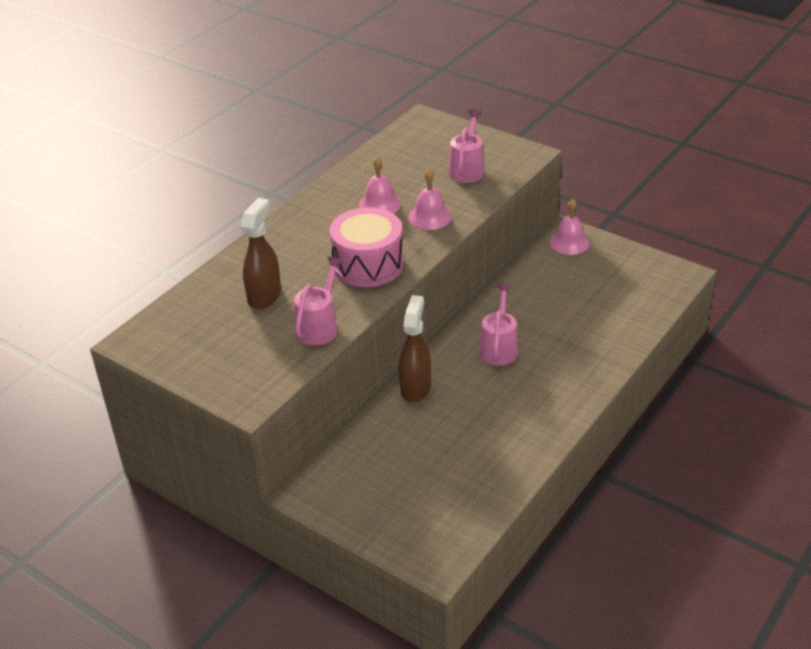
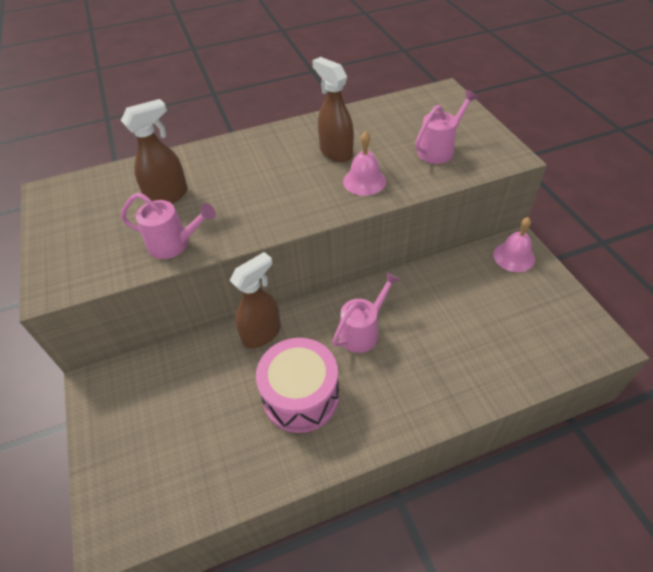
camera: 35 degrees right, 10 degrees up
pink watering can [294,257,343,346] -> pink watering can turned 45 degrees clockwise [121,193,216,259]
pink drum [330,207,404,287] -> pink drum moved to [256,338,339,433]
pink bell [359,156,401,213] -> brown spray bottle [312,57,354,162]

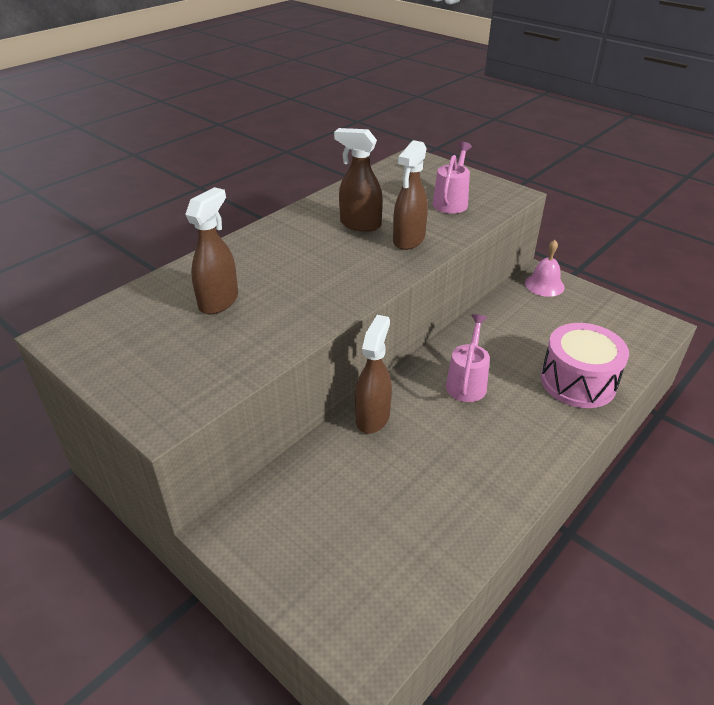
camera: 30 degrees left, 10 degrees down
pink watering can [121,193,216,259] -> none
pink drum [256,338,339,433] -> pink drum moved to [541,323,629,408]
pink bell [343,131,386,196] -> brown spray bottle [393,140,428,250]

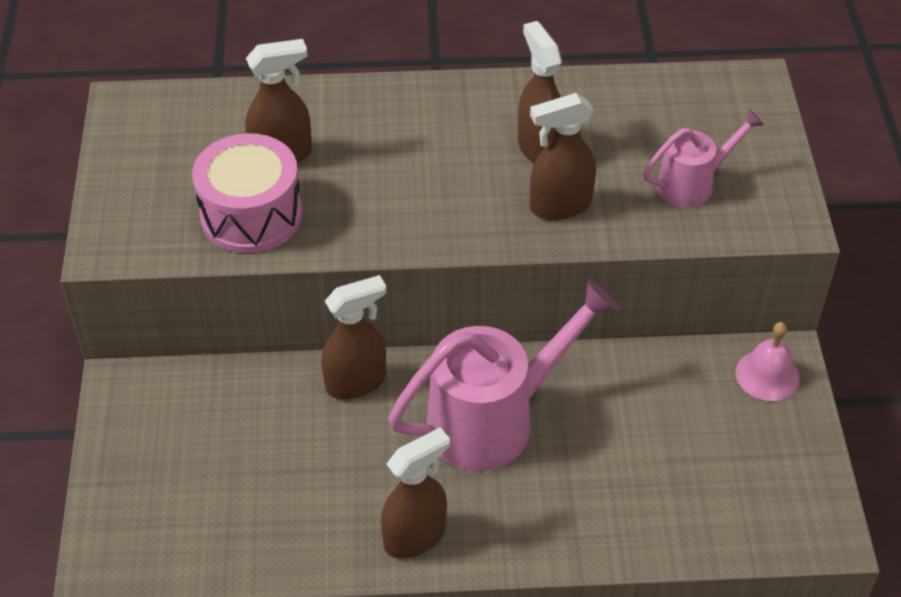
camera: 45 degrees right, 10 degrees up
pink watering can [446,314,490,402] -> pink watering can [388,279,619,471], size x1.84
pink drum [541,323,629,408] -> pink drum moved to [192,133,302,253]
none -> brown spray bottle [381,427,450,559]

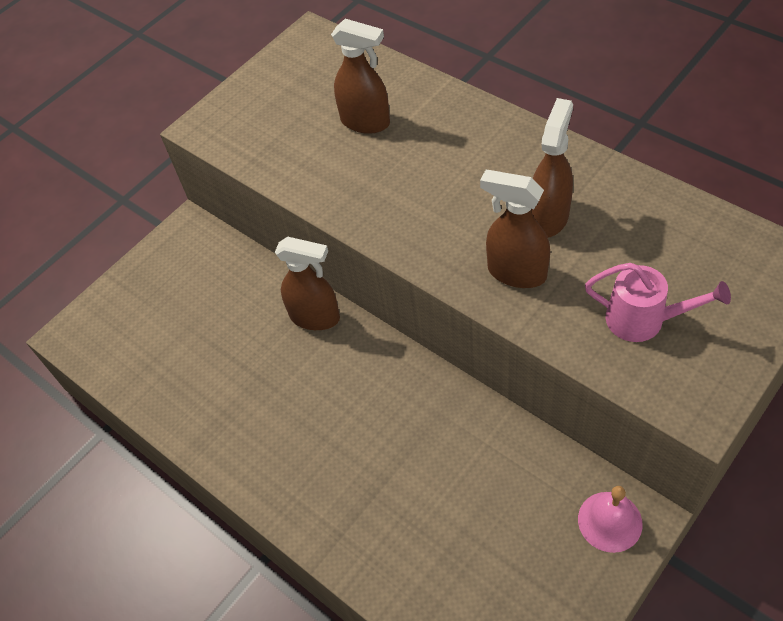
camera: 50 degrees right, 5 degrees up
pink drum [192,133,302,253] -> none
brown spray bottle [381,427,450,559] -> none
pink watering can [388,279,619,471] -> none

